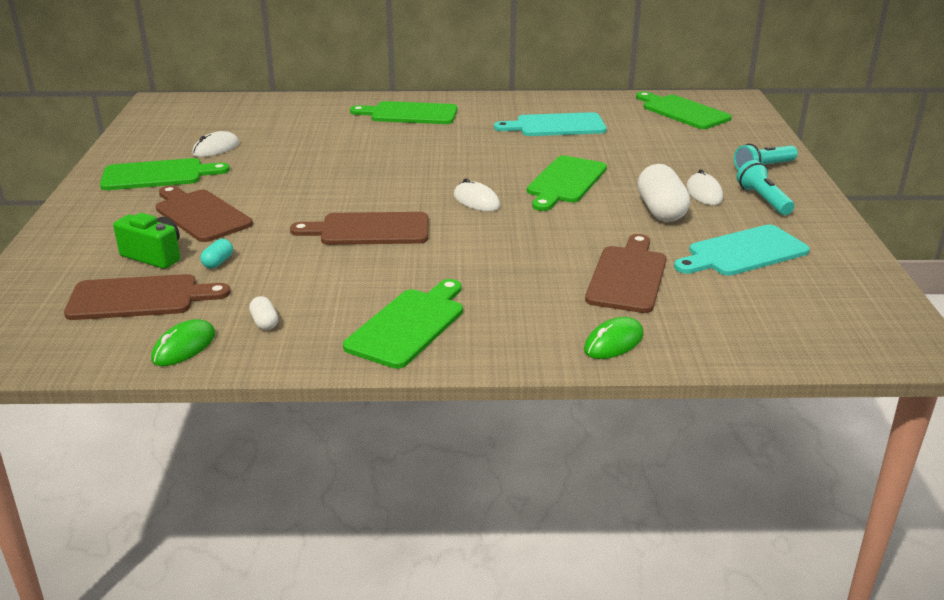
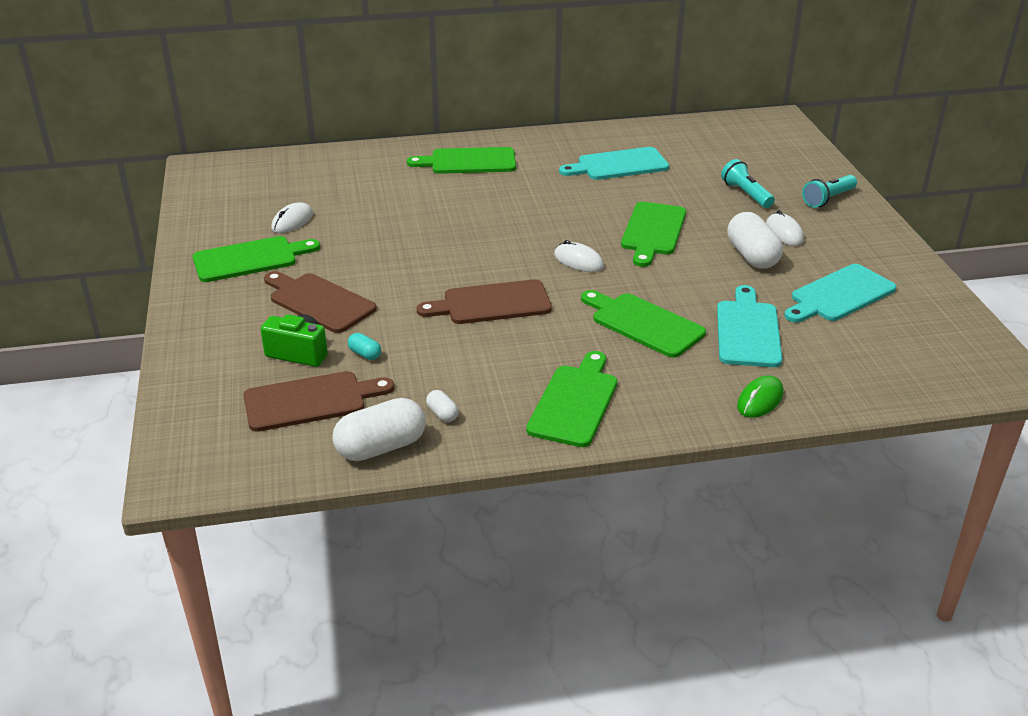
camera: 10 degrees left, 5 degrees up
green mouse [151,319,216,366] -> white capsule [332,398,426,461]
turquoise capsule [200,239,233,268] -> turquoise capsule turned 60 degrees counterclockwise [348,333,381,360]
brown cutting board [585,234,666,313] -> turquoise cutting board [717,285,782,367]
green cutting board [636,92,732,129] -> green cutting board moved to [581,290,706,358]
turquoise flashlight [736,160,794,215] -> turquoise flashlight moved to [721,159,775,208]

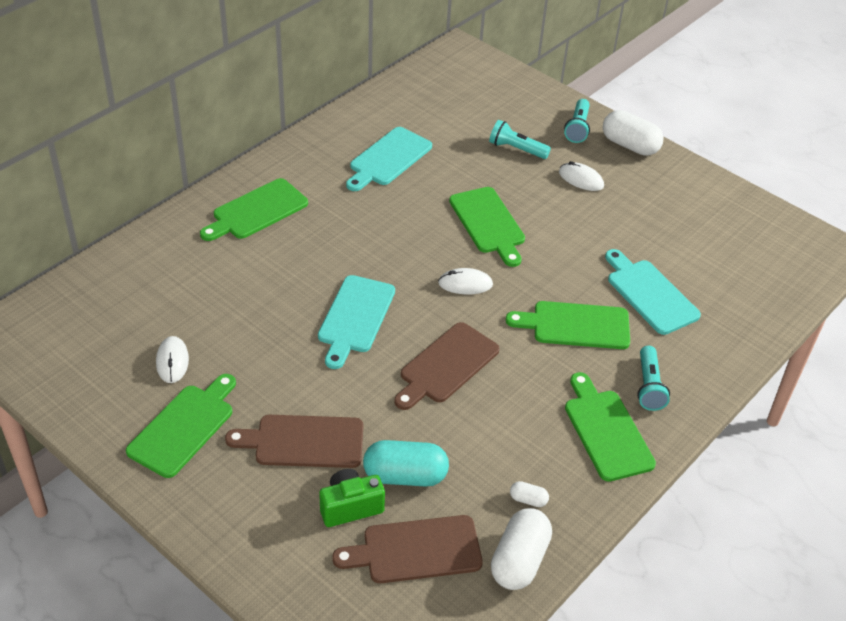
camera: 40 degrees left, 10 degrees up
brown cutting board [243,371,394,432] -> brown cutting board turned 135 degrees counterclockwise [332,515,483,583]
turquoise capsule [348,333,381,360] -> turquoise capsule [363,440,449,487], size x2.17
white capsule [727,212,783,269] -> white capsule moved to [603,110,664,156]
green mouse [737,375,784,418] -> none
turquoise cutting board [784,264,896,322] -> turquoise cutting board moved to [318,275,395,369]
none -> turquoise flashlight [637,346,670,411]

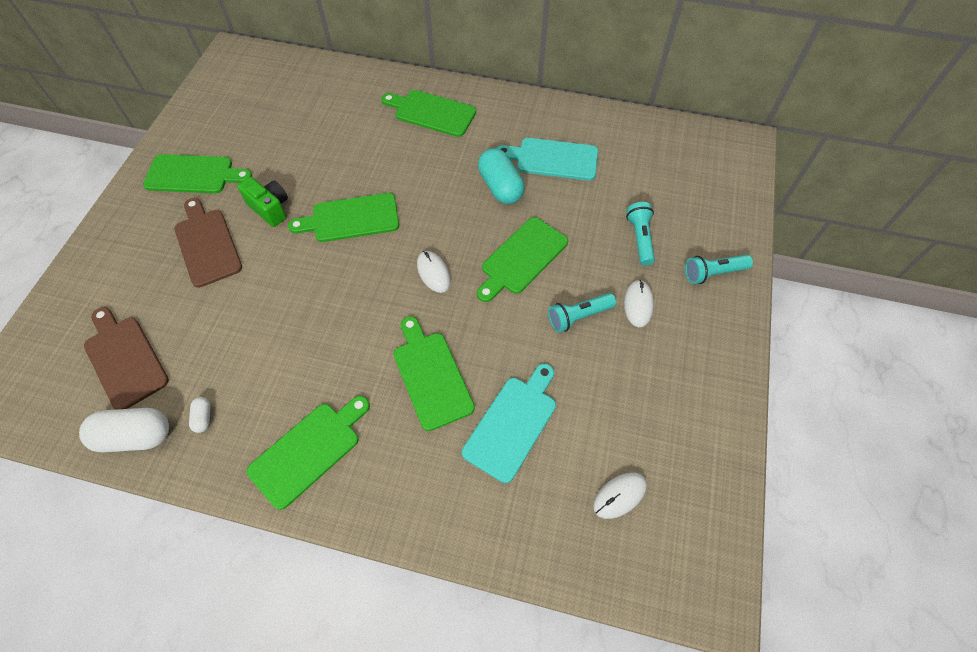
camera: 65 degrees right, 15 degrees up
white mouse [156,336,189,383] -> white mouse moved to [593,472,647,519]
turquoise cutting board [318,275,395,369] -> green cutting board [288,193,399,242]
green camera [319,469,385,527] -> green camera moved to [237,177,288,227]
turquoise capsule [363,440,449,487] -> turquoise capsule moved to [478,148,525,204]
brown cutting board [394,322,500,410] -> none
white capsule [603,110,664,156] -> none
turquoise flashlight [637,346,670,411] -> turquoise flashlight moved to [548,293,616,333]

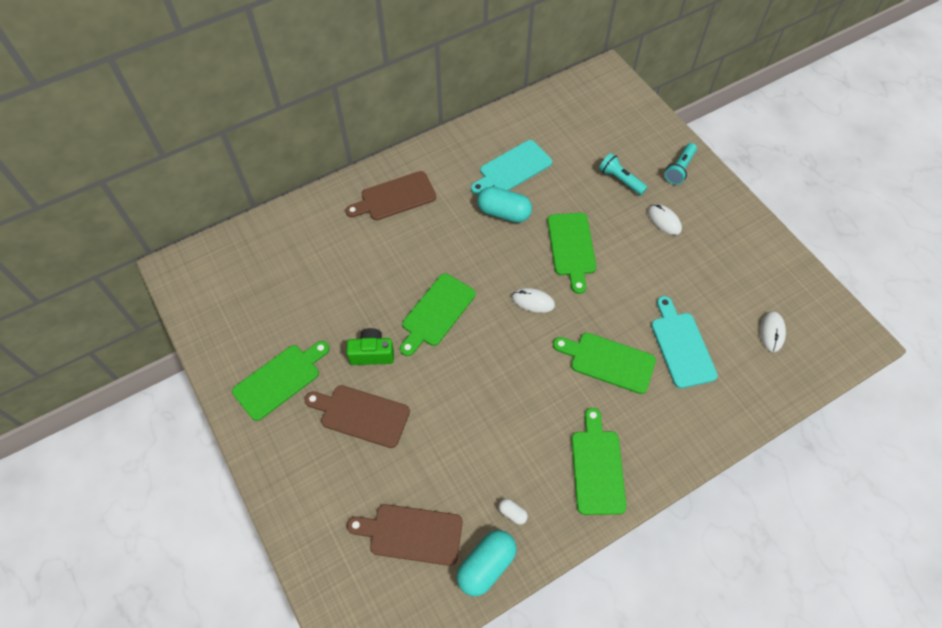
camera: 45 degrees left, 0 degrees up
white capsule [79,408,169,452] -> turquoise capsule [457,530,517,596]
green cutting board [381,90,476,137] -> brown cutting board [345,171,436,220]
turquoise flashlight [548,293,616,333] -> none

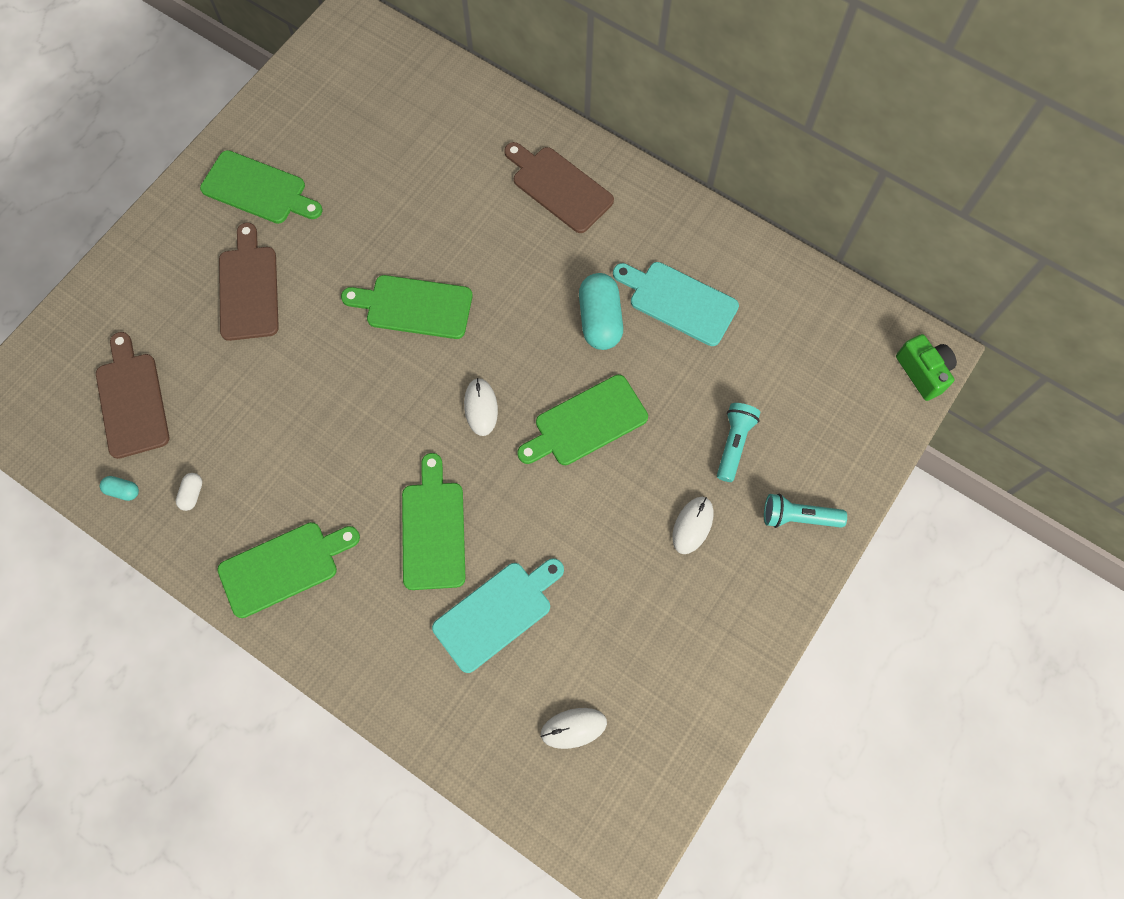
camera: 65 degrees right, 10 degrees up
green camera [346,328,394,365] -> green camera moved to [896,334,957,401]
turquoise capsule [457,530,517,596] -> turquoise capsule [100,476,139,501], size x0.46

